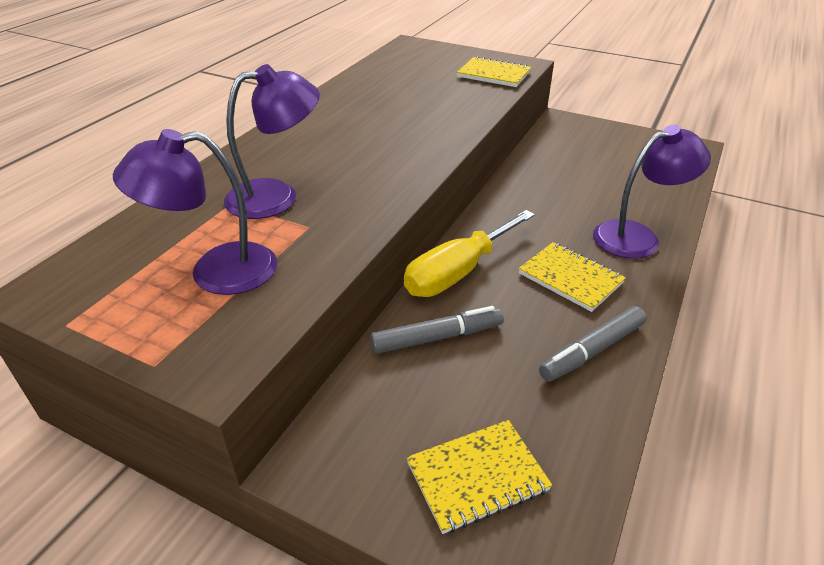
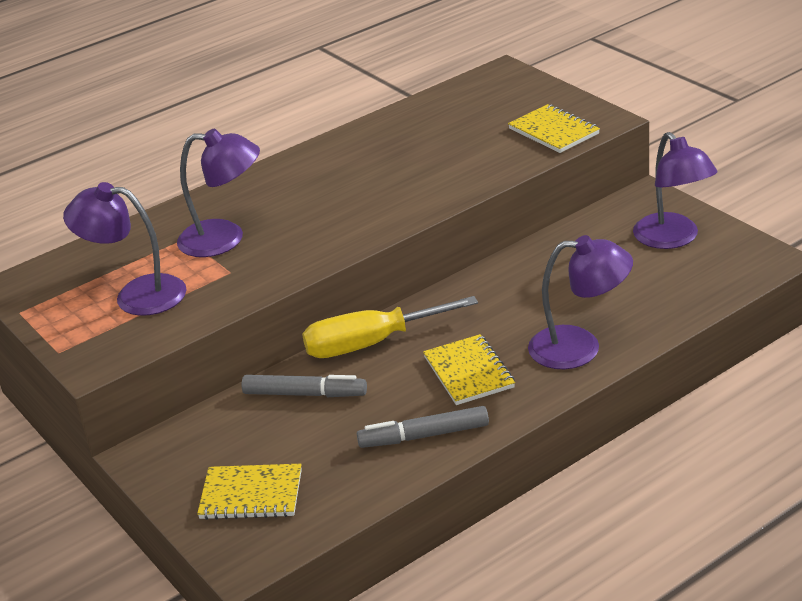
camera: 30 degrees right, 5 degrees down
none -> purple lamp [633,132,717,249]

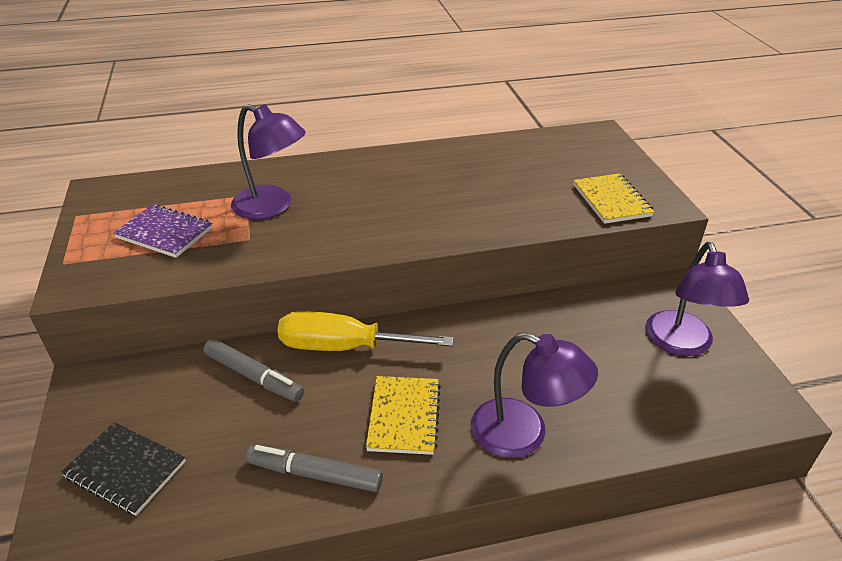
camera: 20 degrees right, 5 degrees up
purple lamp [63,182,186,316] -> purple notebook [113,204,213,258]
yellow notebook [197,464,302,520] -> black notebook [61,422,186,516]

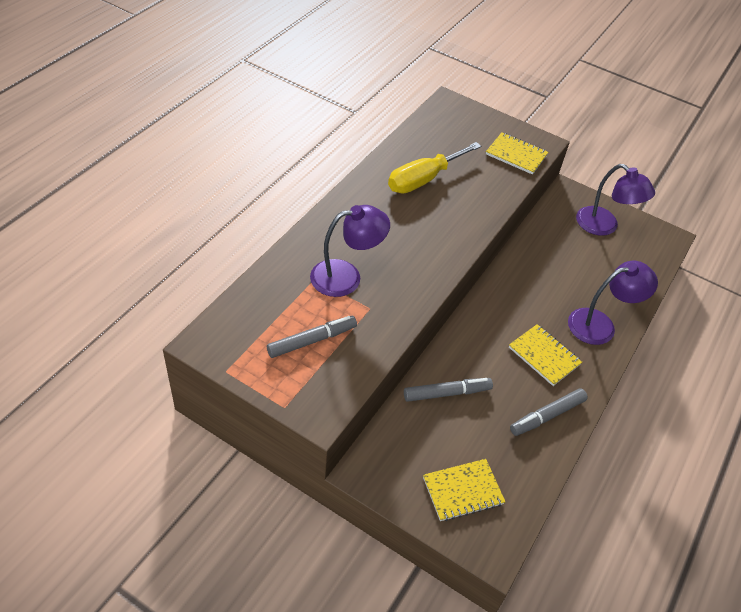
camera: 50 degrees left, 10 degrees up
black notebook [61,422,186,516] -> yellow notebook [423,459,506,521]
purple notebook [113,204,213,258] -> grey marker [267,316,357,358]
yellow screwdriver [277,311,454,351] -> yellow screwdriver moved to [388,142,481,193]

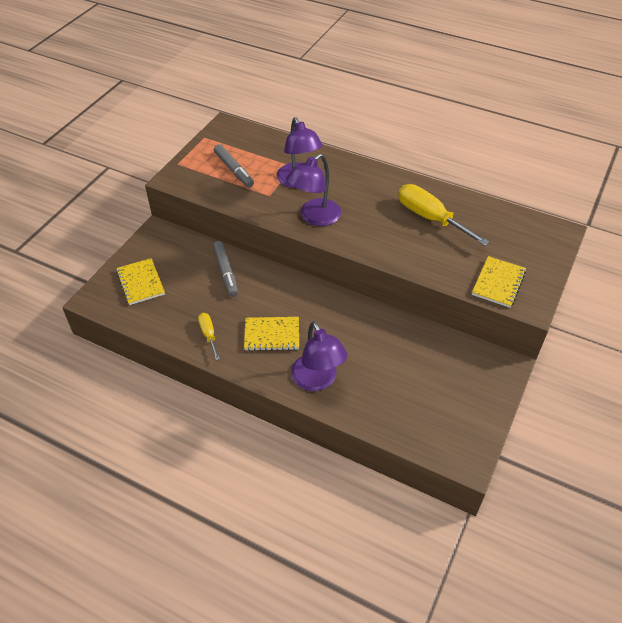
camera: 90 degrees right, 0 degrees up
yellow notebook [509,324,582,386] -> yellow notebook turned 45 degrees clockwise [244,317,299,351]
grey marker [510,388,588,436] -> yellow screwdriver [198,313,220,360]
purple lamp [576,164,655,236] -> purple lamp moved to [286,154,341,226]

